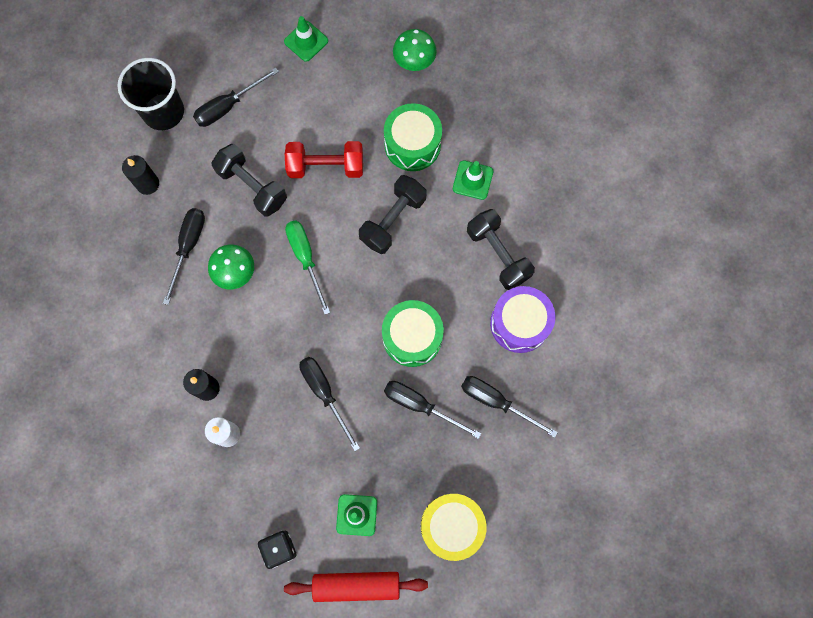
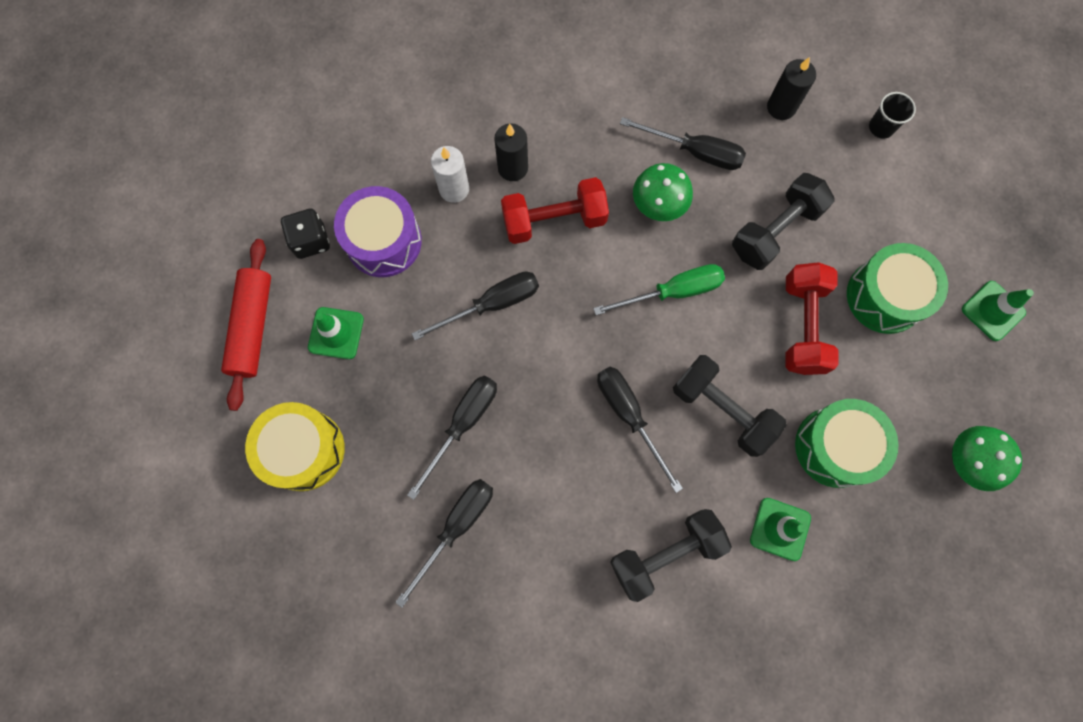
camera: 95 degrees right, 0 degrees up
black cup [117,58,184,130] -> black cup [869,92,916,139], size x0.48
black screwdriver [193,67,279,127] -> black screwdriver moved to [597,367,683,493]
green drum [382,300,444,367] -> green drum moved to [847,243,948,334]
purple drum [490,286,555,353] -> purple drum moved to [334,186,422,277]
none -> red dumbbell [501,177,609,244]

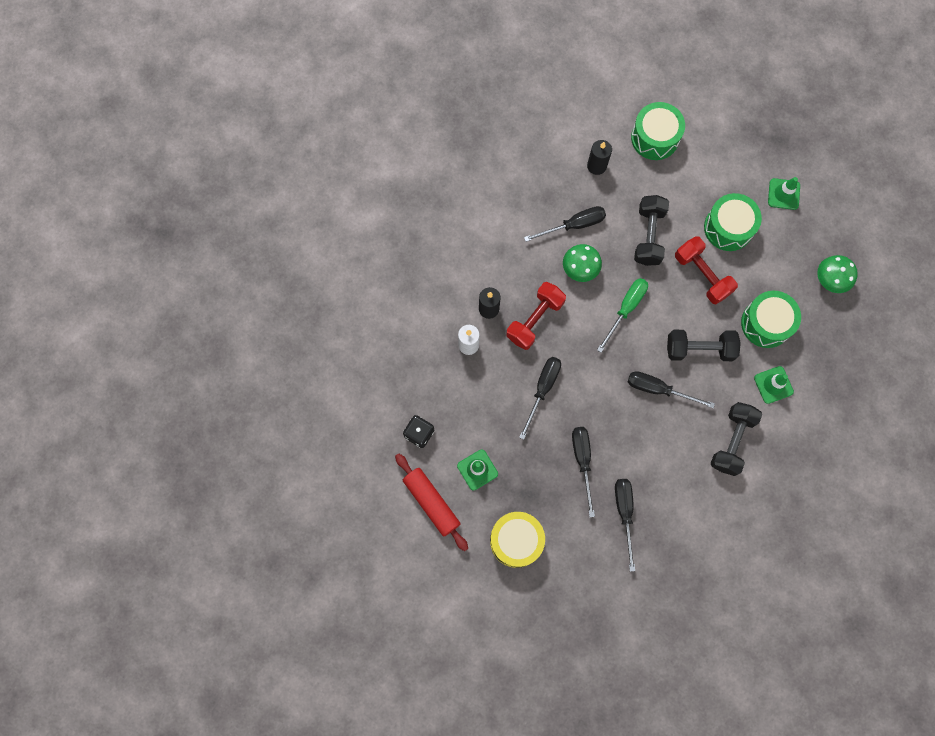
camera: 40 degrees left, 0 degrees up
purple drum [334,186,422,277] -> none
black cup [869,92,916,139] -> green drum [631,102,685,160]

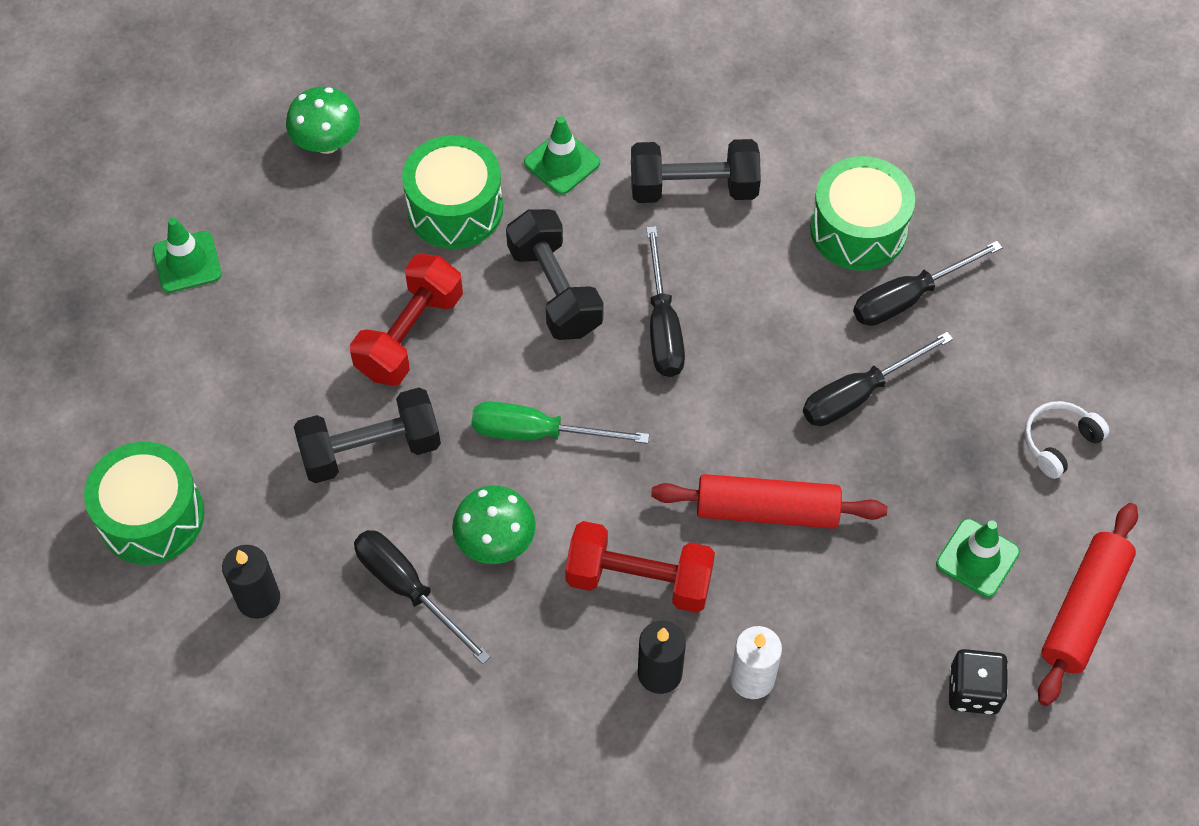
camera: 115 degrees left, 15 degrees down
yellow drum [490,512,545,568] -> white headphones [1024,401,1110,479]
black screwdriver [519,357,561,440] -> red rolling pin [651,474,887,529]
green drum [704,193,762,251] -> green drum moved to [810,156,915,271]

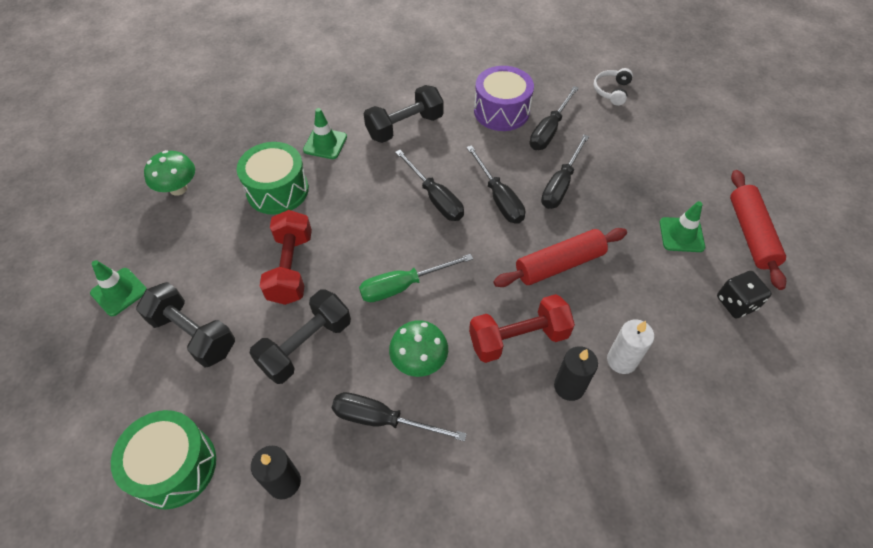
camera: 30 degrees left, 5 degrees down
black dumbbell [506,209,603,340] -> black dumbbell moved to [136,282,235,368]
green drum [810,156,915,271] -> purple drum [474,66,534,131]
white headphones [1024,401,1110,479] -> white headphones moved to [594,68,633,106]
none -> black screwdriver [466,145,525,224]

